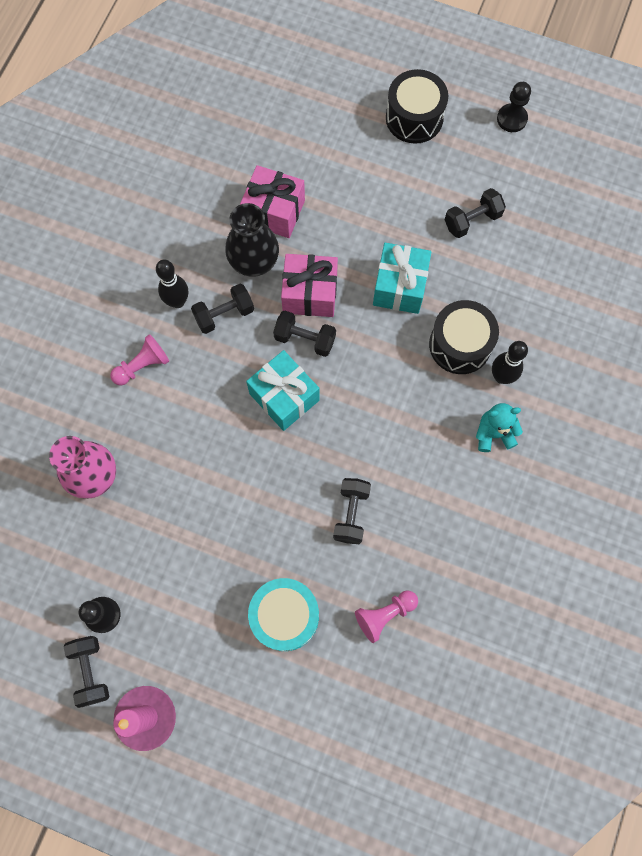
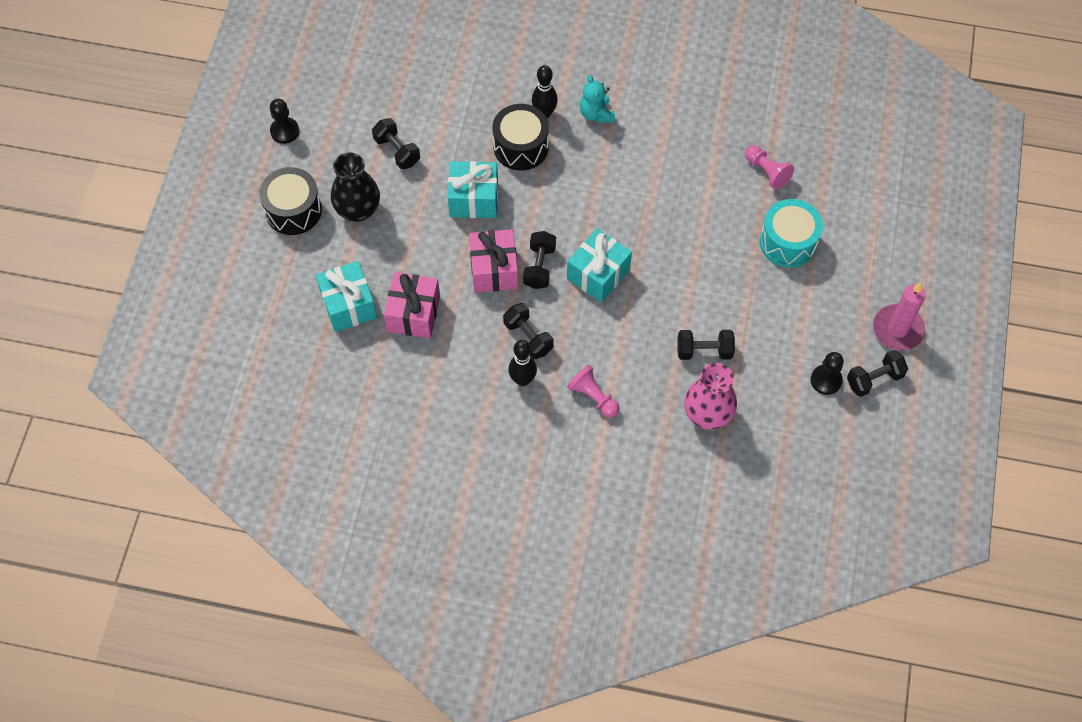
camera: 100 degrees left, 10 degrees down
black vase [225,203,279,277] -> black vase moved to [331,152,380,222]
black dumbbell [333,478,371,544] -> black dumbbell moved to [678,330,735,360]
none -> turquoise gift [316,261,377,332]

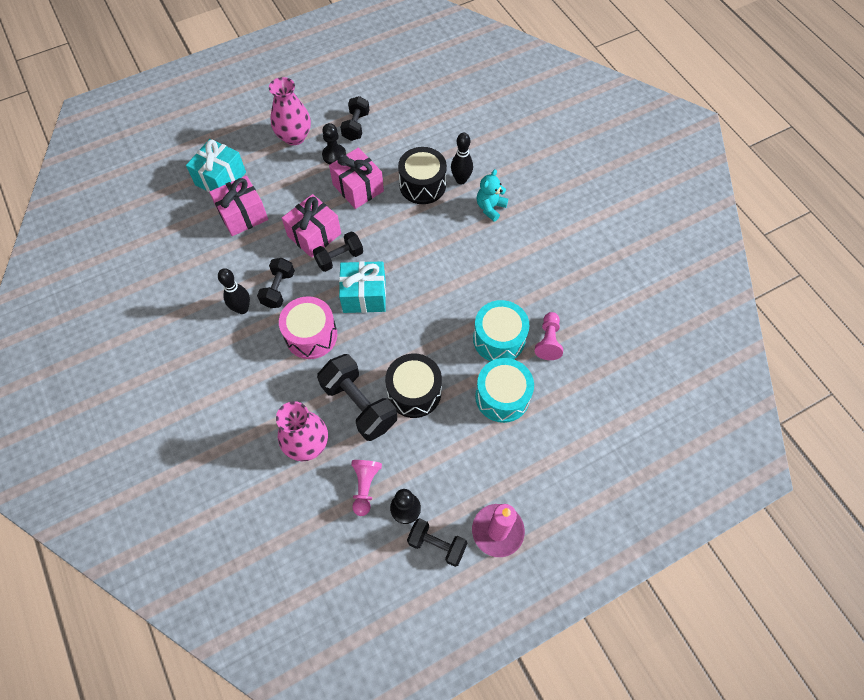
camera: 50 degrees right, 0 degrees up
black drum [259,167,322,235] -> black drum moved to [385,353,442,418]
black pawn [270,99,299,144] -> black pawn moved to [322,123,346,164]
black vase [331,152,380,222] -> pink vase [269,77,311,145]
turquoise gift [448,161,498,218] -> pink gift [329,148,384,209]
pink pawn [567,365,620,418] -> pink pawn moved to [351,460,382,516]
black dumbbell [678,330,735,360] -> black dumbbell [317,354,397,441], size x1.63
none -> pink drum [279,296,337,359]
none -> turquoise drum [473,300,529,361]

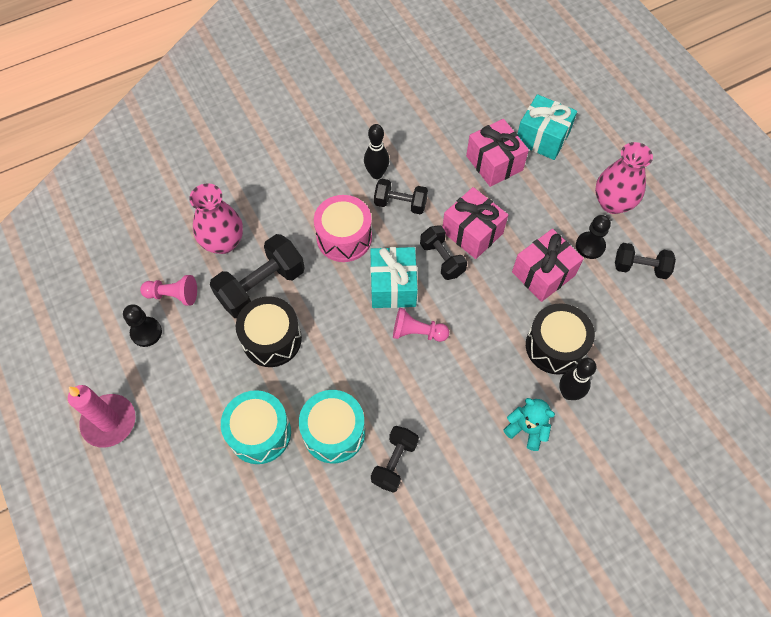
camera: 90 degrees right, 0 degrees up
black dumbbell [407,518,468,567] -> black dumbbell moved to [371,426,419,493]
pink pawn [535,312,563,360] -> pink pawn moved to [393,308,449,342]

